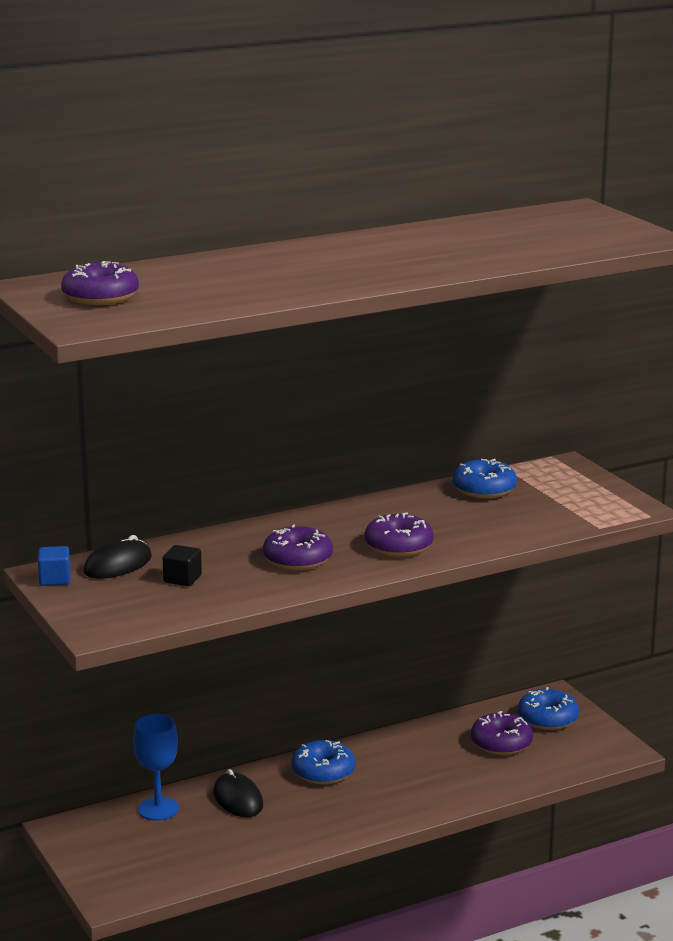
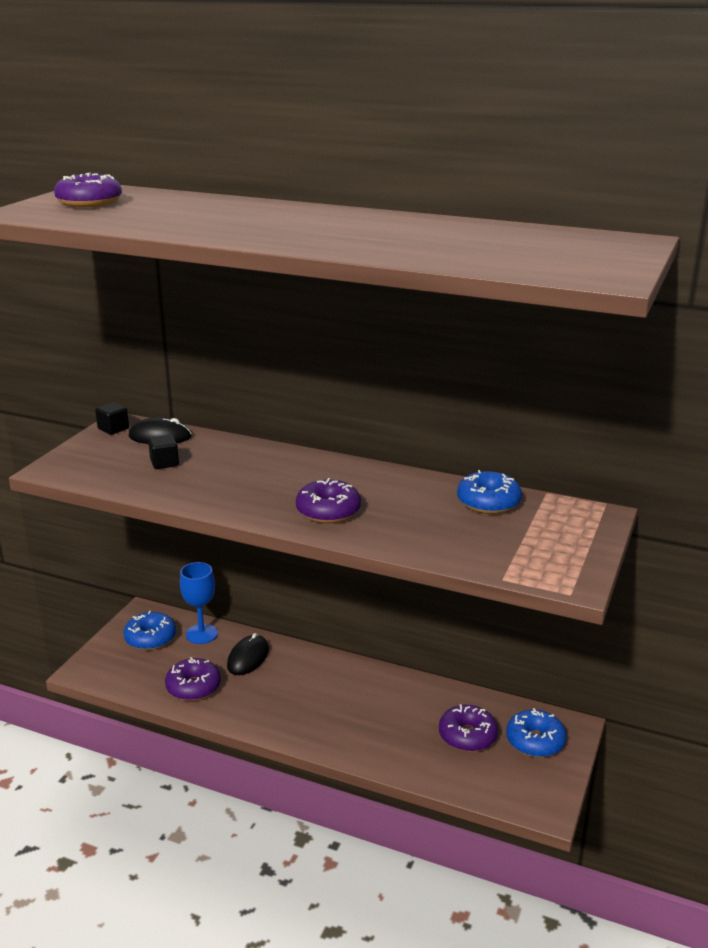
camera: 50 degrees right, 5 degrees up
blue cube [38,546,70,586] -> black cube [95,402,129,435]
purple donut [263,524,333,570] -> purple donut moved to [165,657,221,701]
blue donut [292,740,355,785] -> blue donut moved to [123,611,176,650]

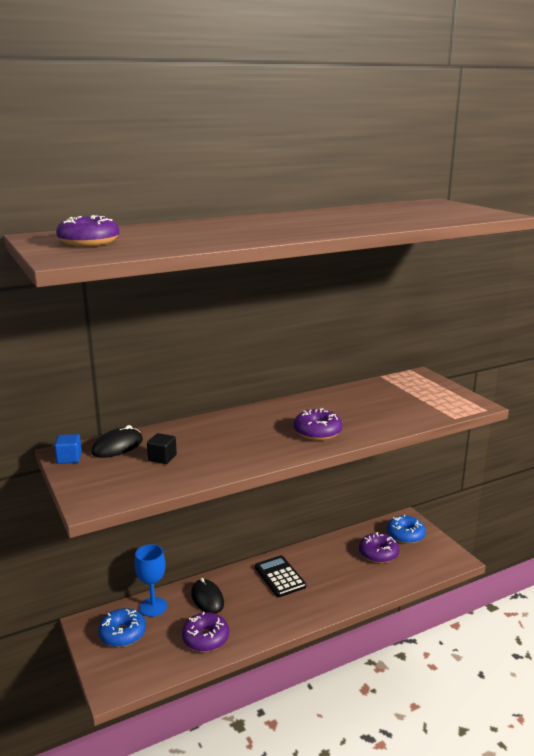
camera: 50 degrees left, 5 degrees down
black cube [95,402,129,435] -> blue cube [54,434,82,464]
blue donut [457,470,522,514] -> none
none -> black calculator [255,556,306,597]

